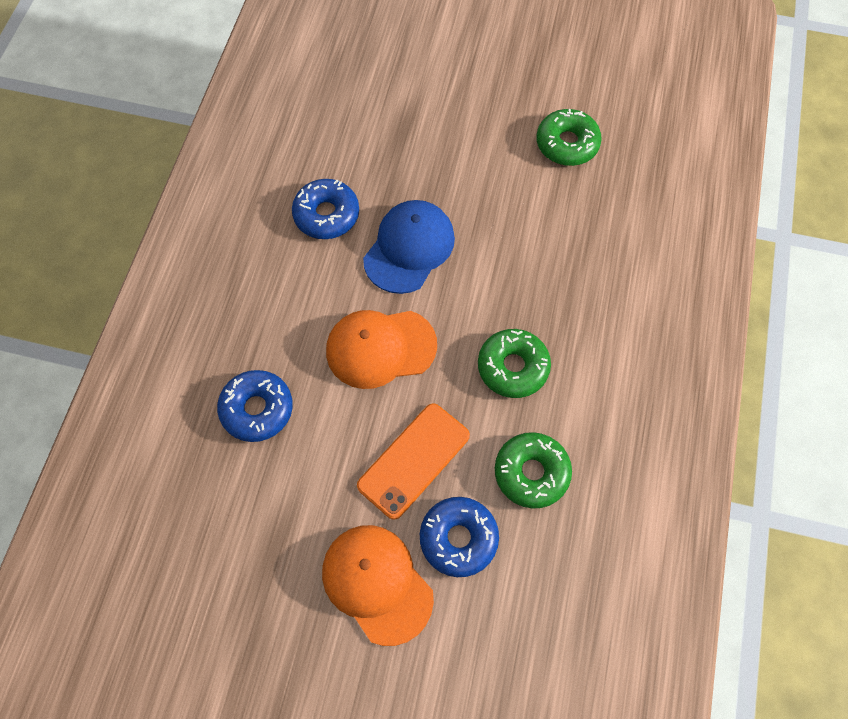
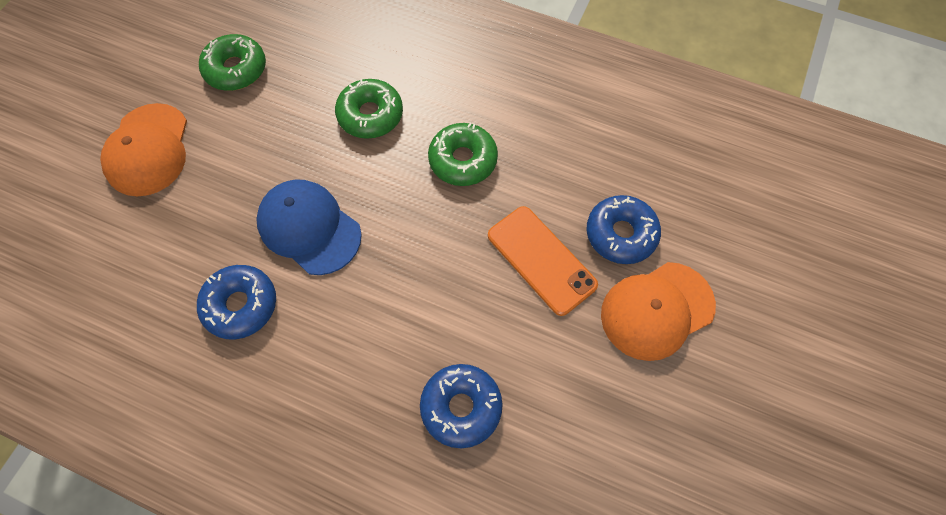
camera: 80 degrees left, 0 degrees up
orange cap [326,310,437,389] -> orange cap moved to [100,103,187,196]
green donut [495,432,572,509] -> green donut moved to [335,79,403,139]

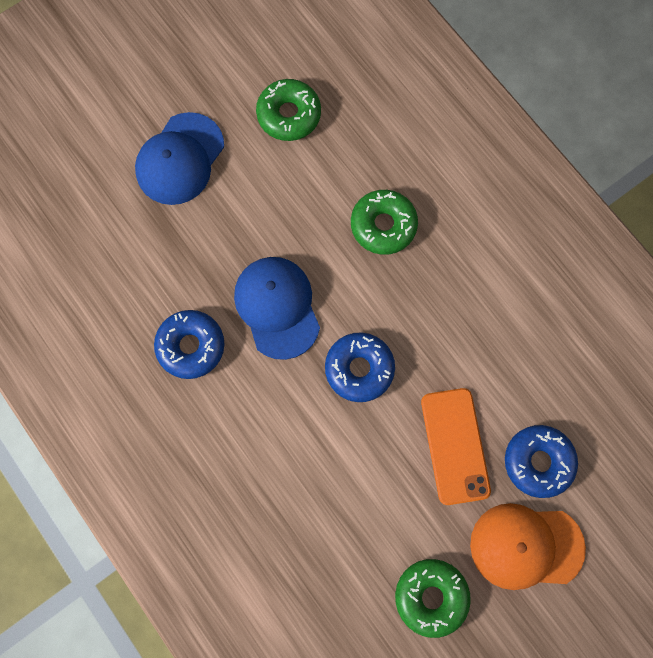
camera: 30 degrees right, 10 degrees up
orange cap [100,103,187,196] -> blue cap [135,112,224,205]
blue donut [420,364,503,448] -> blue donut moved to [325,332,395,402]
green donut [428,123,498,186] -> green donut moved to [395,559,471,638]

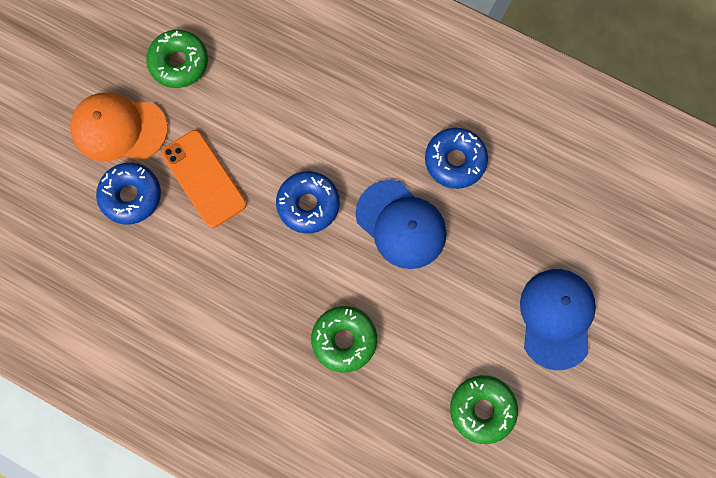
camera: 155 degrees right, 0 degrees up
orange cap [470,503,586,590] -> orange cap turned 150 degrees counterclockwise [70,93,168,162]

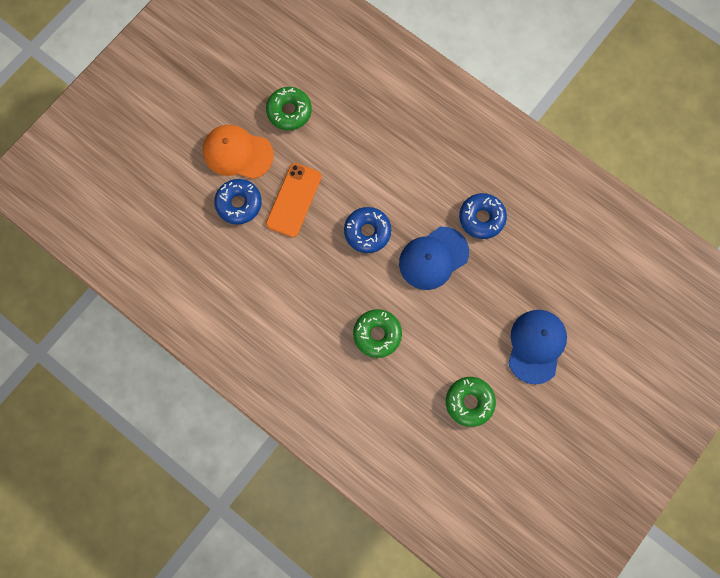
camera: 10 degrees right, 0 degrees up
orange phone [161,130,246,228] -> orange phone turned 45 degrees clockwise [266,163,322,237]
blue cap [356,180,447,269] -> blue cap turned 90 degrees clockwise [399,227,469,290]

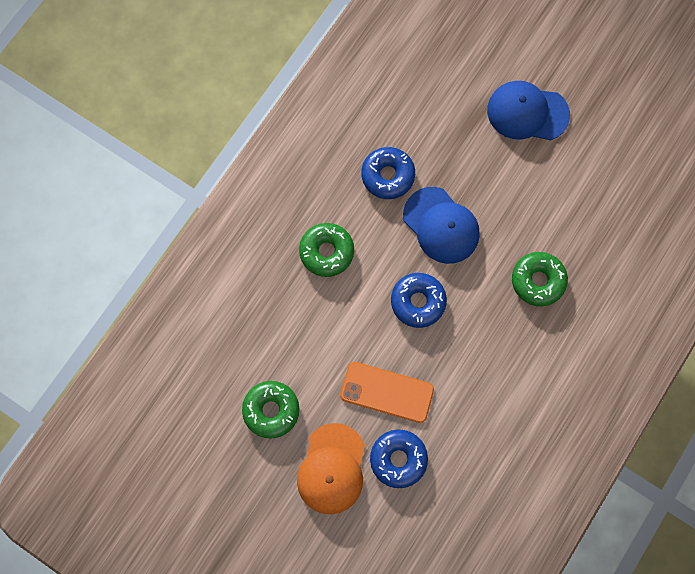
camera: 95 degrees left, 0 degrees up
green donut [446,377,496,427] -> green donut moved to [299,223,354,277]

